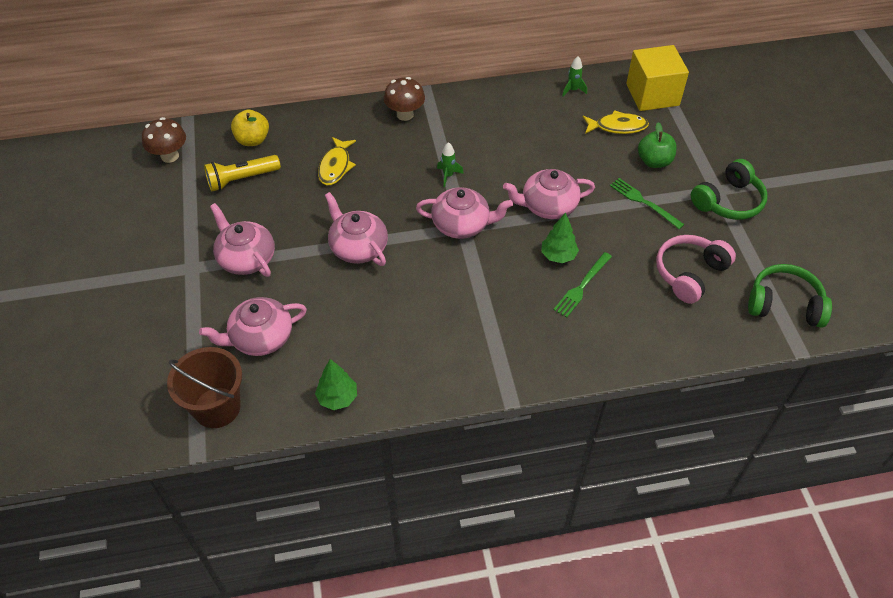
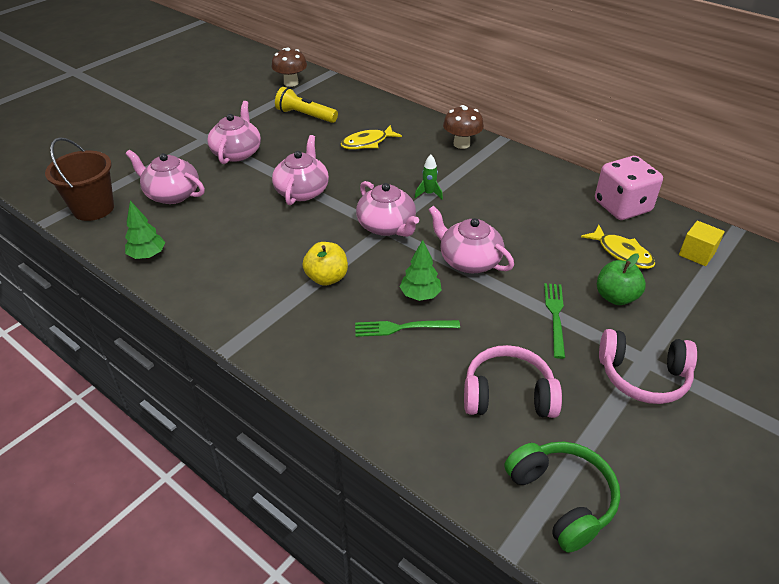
camera: 50 degrees right, 10 degrees down
yellow apple [231,110,269,146] -> yellow apple moved to [302,242,348,286]
green rocket [562,56,587,96] -> pink dice [595,156,663,220]
yellow cube [626,45,689,111] -> yellow cube [679,221,725,266], size x0.54
green headphones [691,159,768,220] -> pink headphones [599,329,697,404]

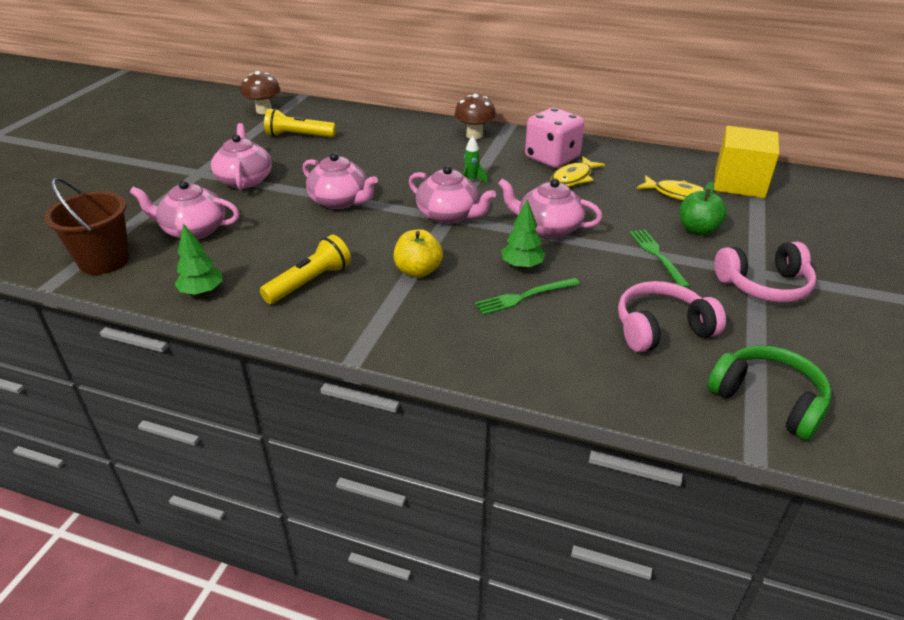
camera: 20 degrees left, 5 degrees down
pink teapot [272,135,329,205] -> pink teapot turned 135 degrees clockwise [303,153,378,209]
yellow fish [341,125,402,149] -> yellow fish moved to [550,157,605,187]
pink dice [595,156,663,220] -> pink dice moved to [525,108,585,168]
yellow cube [679,221,725,266] -> yellow cube [714,126,780,198], size x1.85
none -> yellow flashlight [260,234,351,304]

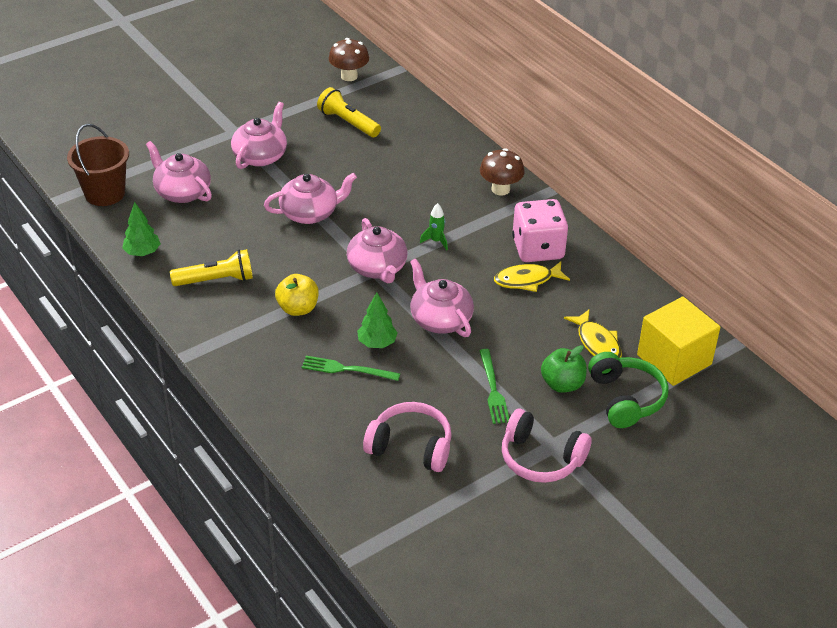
camera: 35 degrees right, 5 degrees up
pink teapot [303,153,378,209] -> pink teapot turned 90 degrees counterclockwise [264,172,357,224]
green fork [630,230,690,288] -> green fork turned 150 degrees clockwise [479,349,510,424]
green headphones [707,345,832,440] -> green headphones moved to [588,352,669,428]

